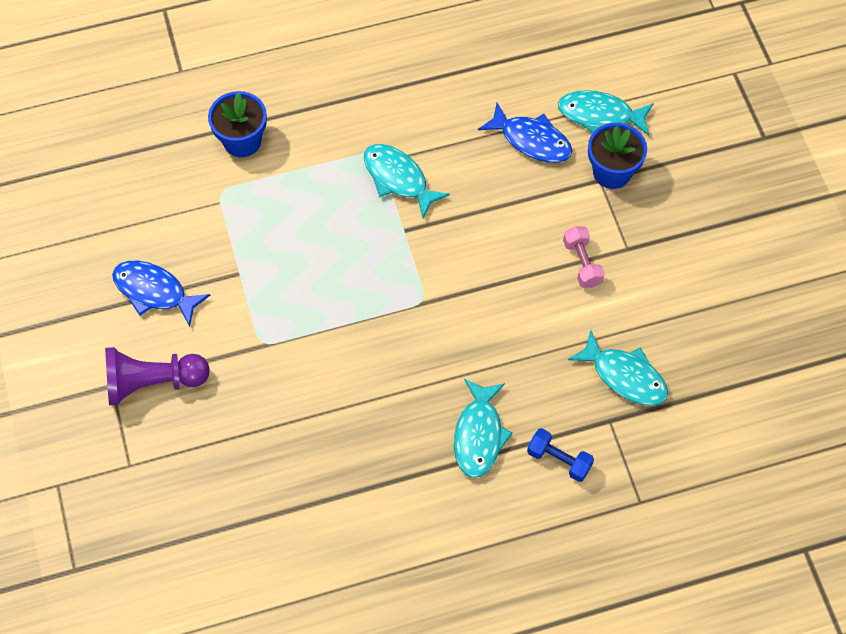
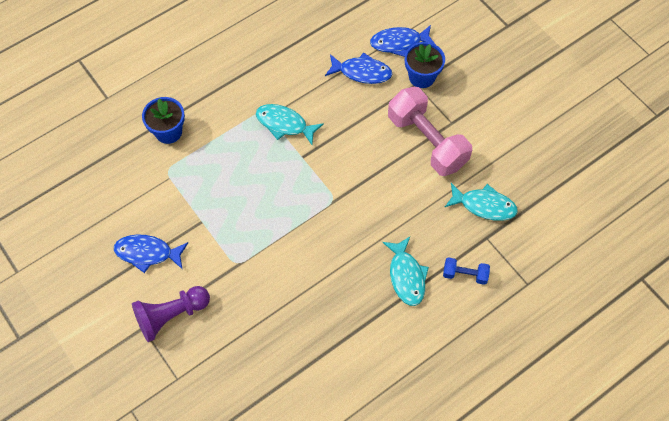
camera: 20 degrees left, 0 degrees up
turquoise fish [558,90,654,135] -> blue fish [370,25,436,57]
pink dumbbell [563,226,605,288] -> pink dumbbell [388,87,472,176], size x2.22

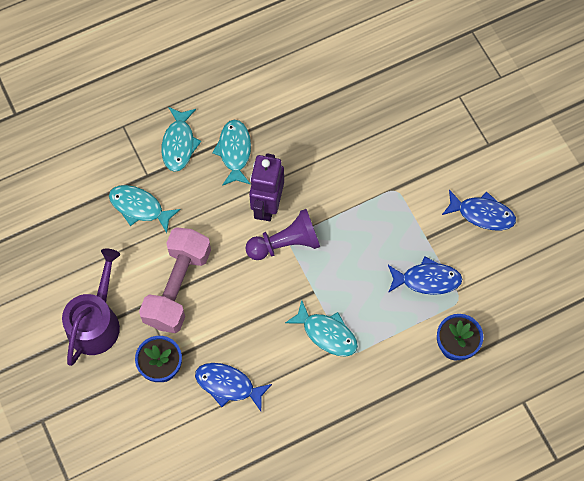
camera: 170 degrees left, 5 degrees up
purple pawn [132,286,210,342] -> purple pawn moved to [245,209,320,260]
blue fish [370,25,436,57] -> blue fish moved to [388,257,462,295]
pink dumbbell [388,87,472,176] -> pink dumbbell turned 45 degrees clockwise [139,227,211,333]
blue dumbbell [443,257,490,285] -> turquoise fish [161,107,201,172]
none -> purple watering can [62,249,120,366]
none -> purple robot [249,153,284,221]

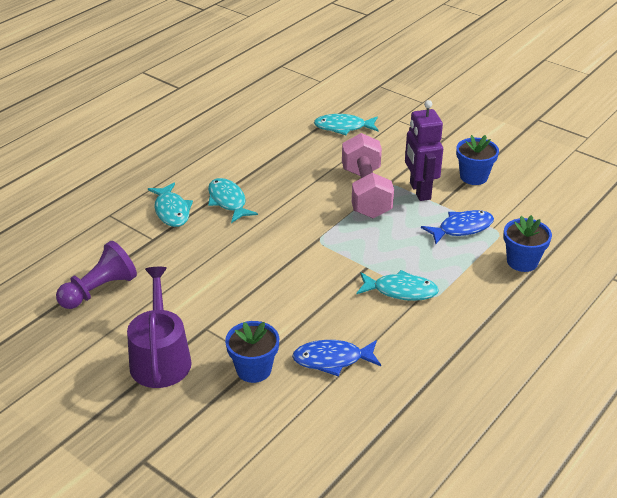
camera: 25 degrees left, 30 degrees down
turquoise fish [109,185,181,233] -> turquoise fish moved to [314,114,379,135]
pink dumbbell [139,227,211,333] -> pink dumbbell moved to [342,133,394,218]
purple pawn [245,209,320,260] -> purple pawn moved to [56,241,137,309]
purple robot [249,153,284,221] -> purple robot moved to [405,100,443,201]
blue fish [442,189,516,231] -> blue flower pot [456,135,499,185]

